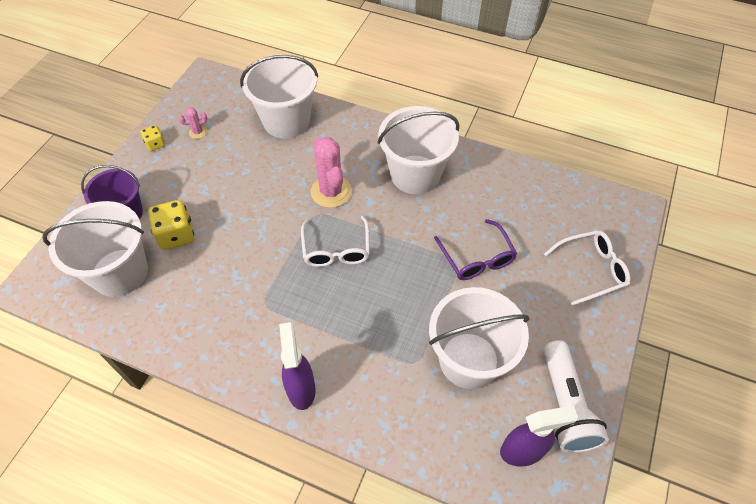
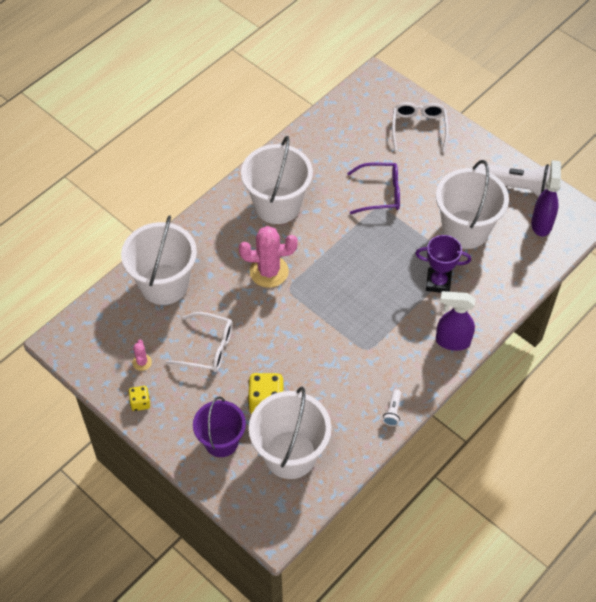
camera: 70 degrees left, 0 degrees up
white glasses [301,216,370,267] -> white glasses moved to [166,312,233,372]
none -> white flashlight [383,389,401,426]
none -> purple trophy [415,235,471,293]

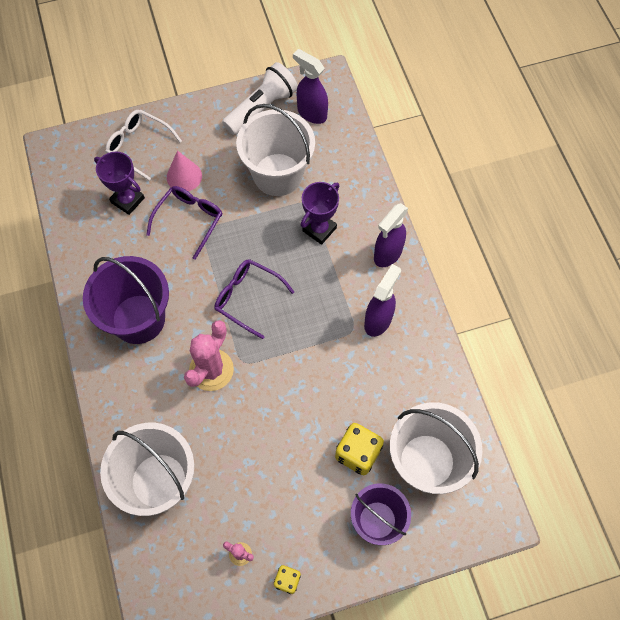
camera: 60 degrees left, 10 degrees up
white glasses [166,312,233,372] -> none
white bucket [241,136,313,224] -> purple bucket [83,256,169,344]
white flashlight [383,389,401,426] -> none
none -> purple trophy [94,152,145,215]
none -> pink cone [167,150,202,191]
none -> purple glasses [214,259,294,339]
none -> purple spray bottle [364,264,401,337]

